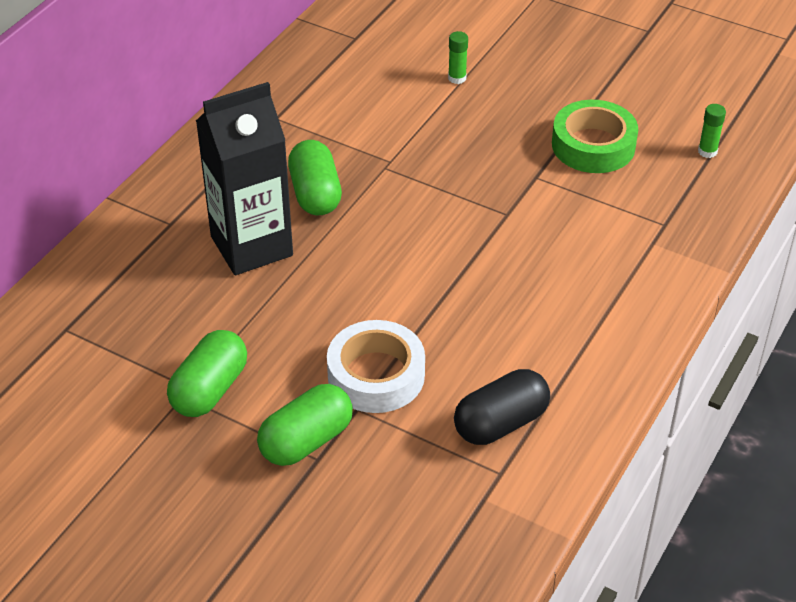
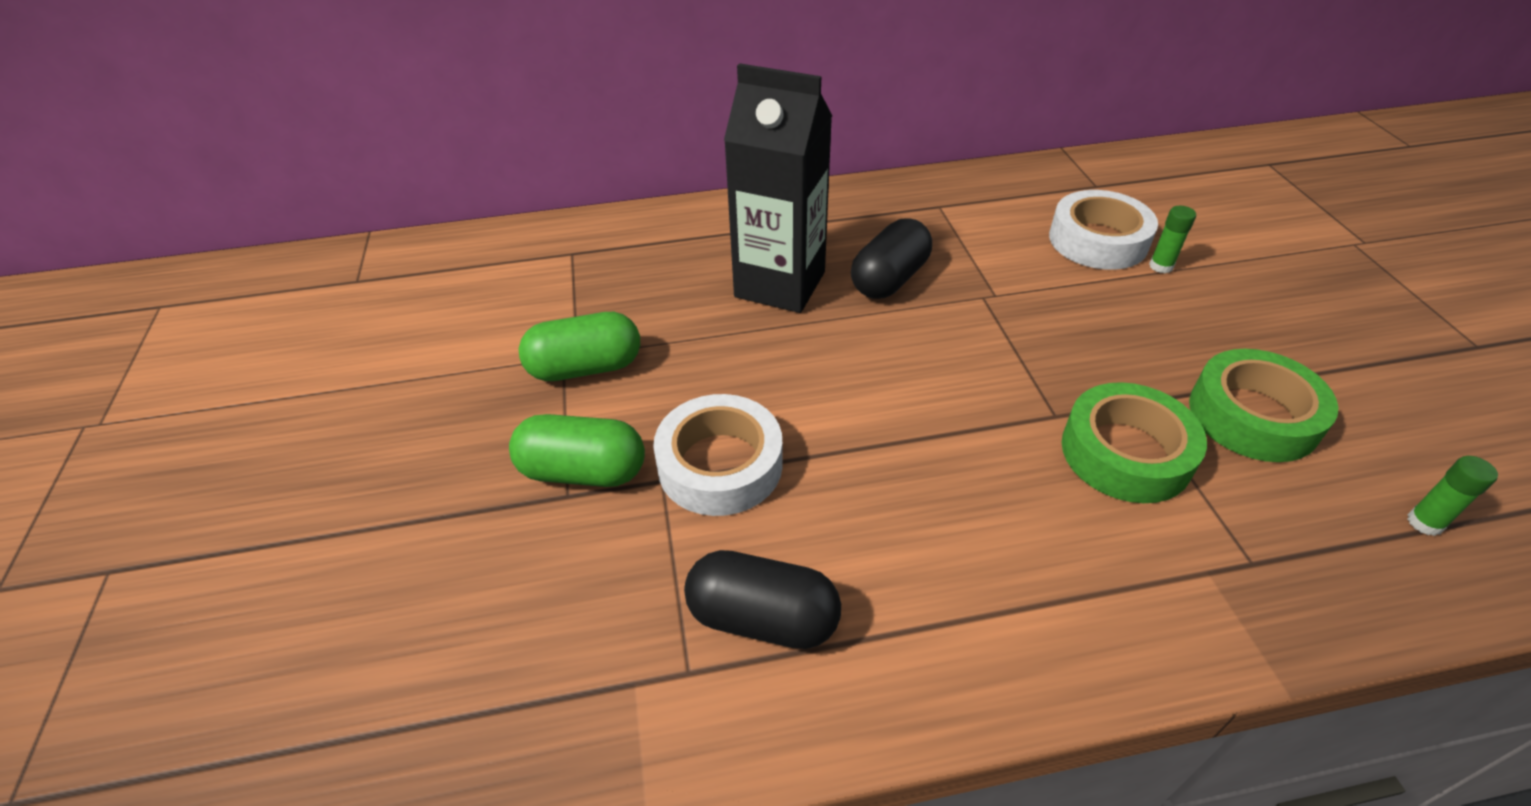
camera: 50 degrees right, 0 degrees up
green capsule [288,140,342,215] -> black capsule [851,218,932,299]
none -> white tape [1049,190,1158,270]
none -> green tape [1062,382,1207,503]

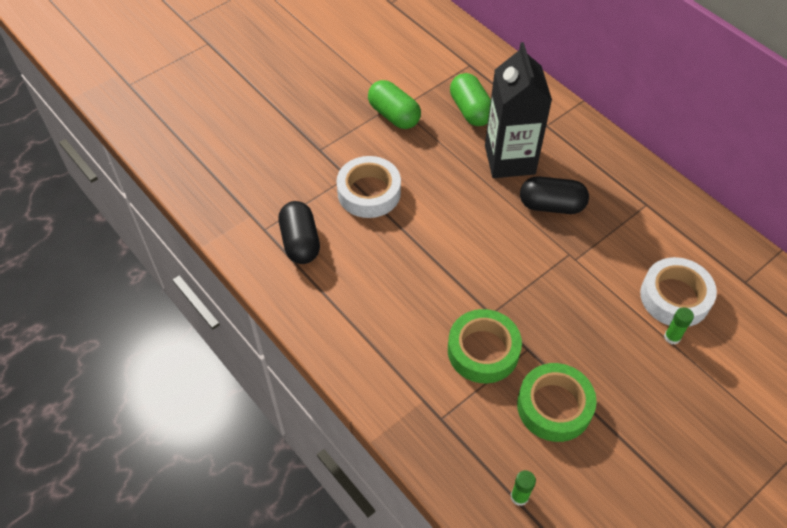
camera: 60 degrees right, 10 degrees up
green capsule [509,414,645,487] -> green capsule moved to [450,73,491,126]

